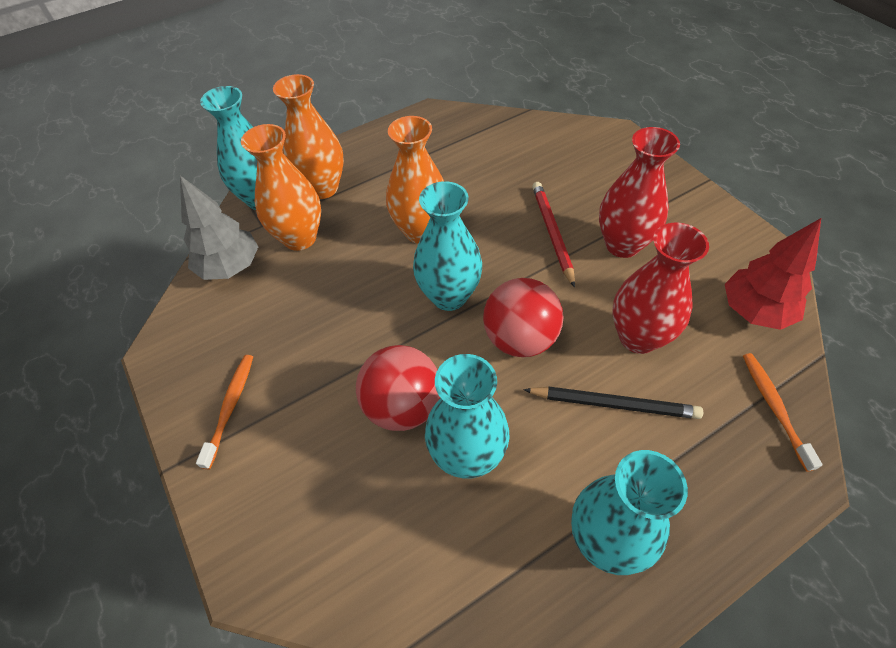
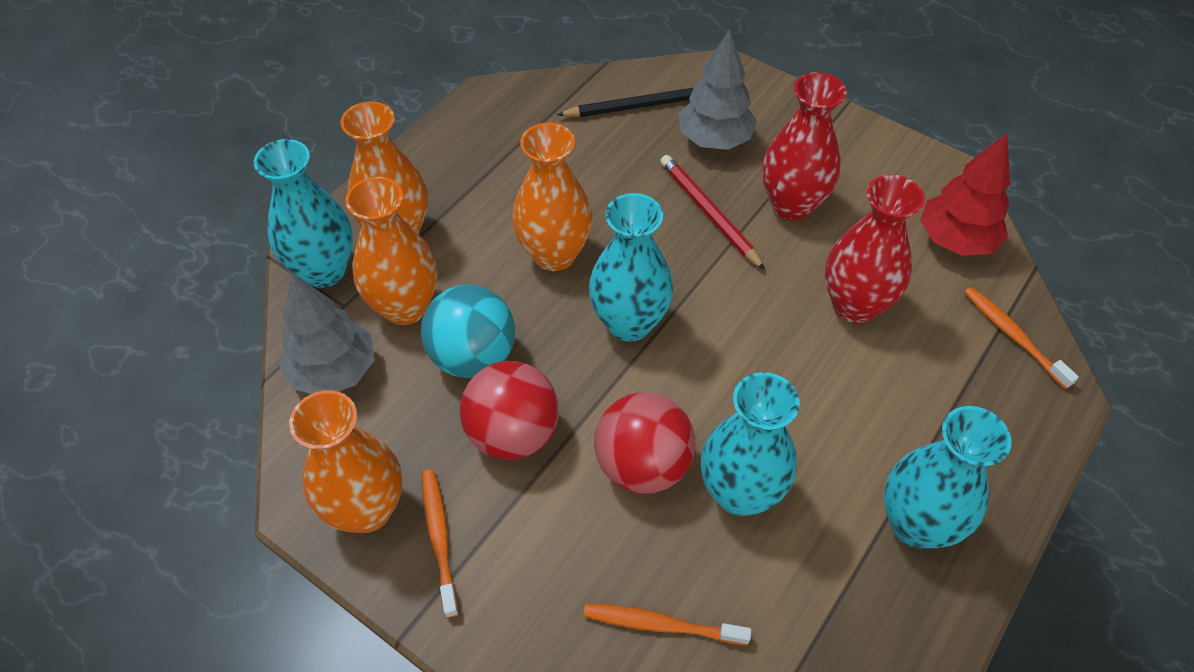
camera: 25 degrees left, 0 degrees up
red ball [483,278,563,357] -> red ball moved to [460,361,559,460]
black pencil [523,386,703,419] -> black pencil moved to [557,87,694,117]
none -> orange vase [289,390,402,533]
none -> turquoise ball [421,285,515,378]
none -> orange toothbrush [583,603,751,646]
none -> grey tree [678,29,757,150]

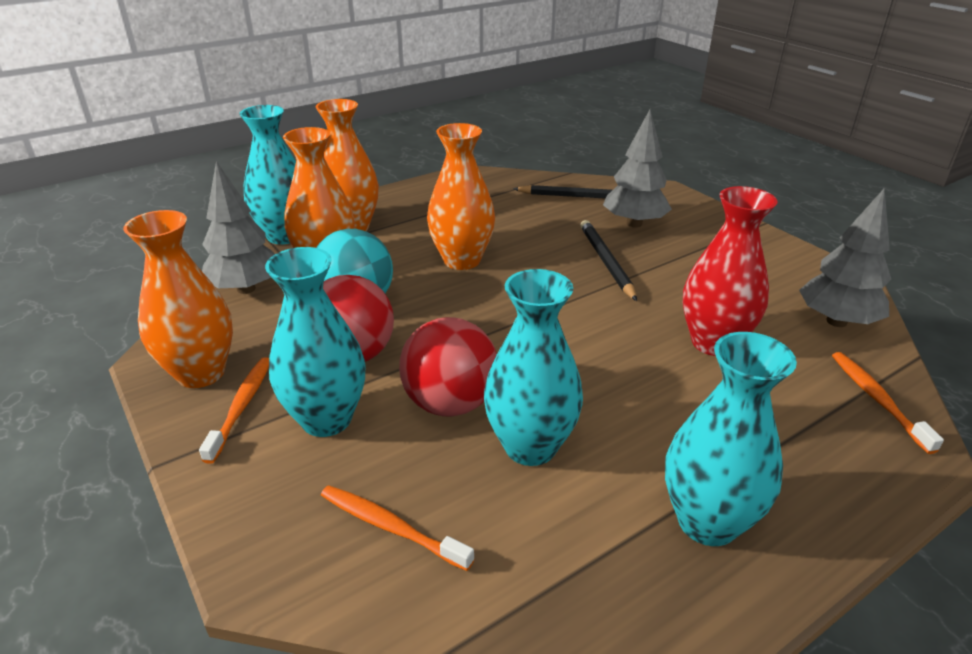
camera: 20 degrees right, 20 degrees down
turquoise vase [589,193,673,342] -> turquoise vase moved to [265,247,365,437]
red pencil [660,155,765,270] -> black pencil [580,220,637,301]
red vase [762,72,847,221] -> none
red tree [920,133,1010,256] -> grey tree [799,188,891,327]

